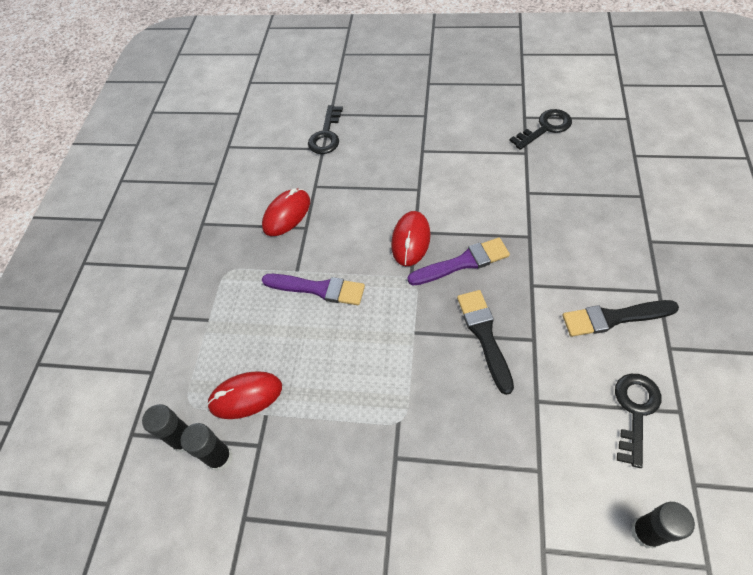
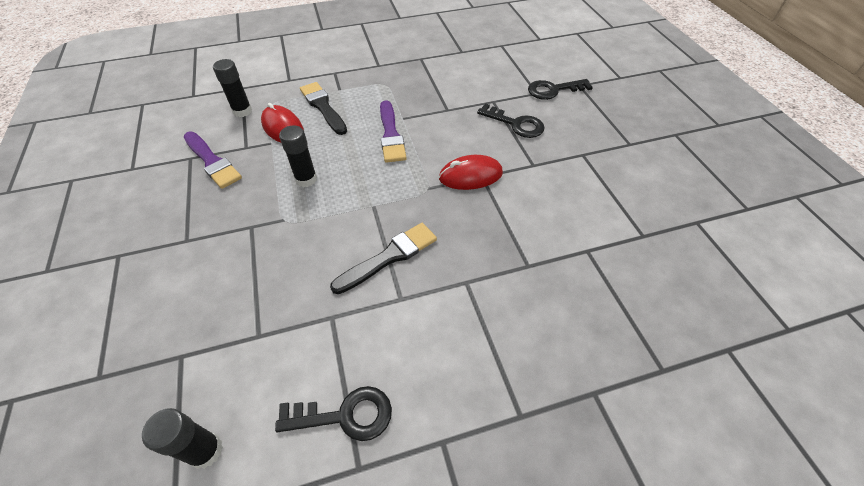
camera: 60 degrees right, 5 degrees down
black glue stick [181,423,233,471] -> black glue stick moved to [279,125,317,187]
red mouse [262,188,310,236] -> none
purple brush [407,237,510,286] -> purple brush moved to [184,132,242,189]
black key [509,109,572,150] -> black key moved to [477,103,545,138]
black brush [562,300,679,337] -> black brush moved to [300,82,347,135]

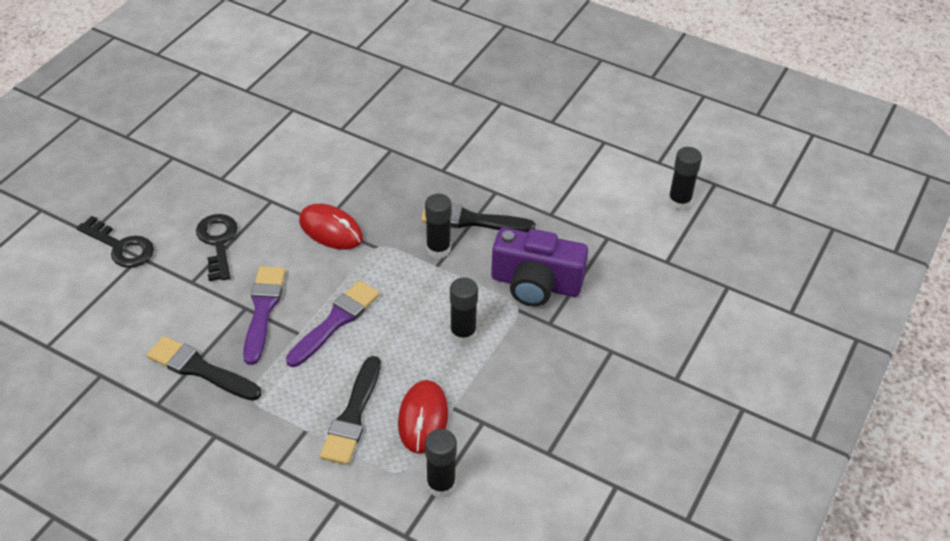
camera: 135 degrees left, 5 degrees down
purple brush [184,132,242,189] -> purple brush moved to [243,266,285,365]
black key [275,386,392,441] -> none
none -> black brush [147,336,261,401]
none -> black glue stick [425,194,452,259]
none -> purple camera [491,228,588,306]

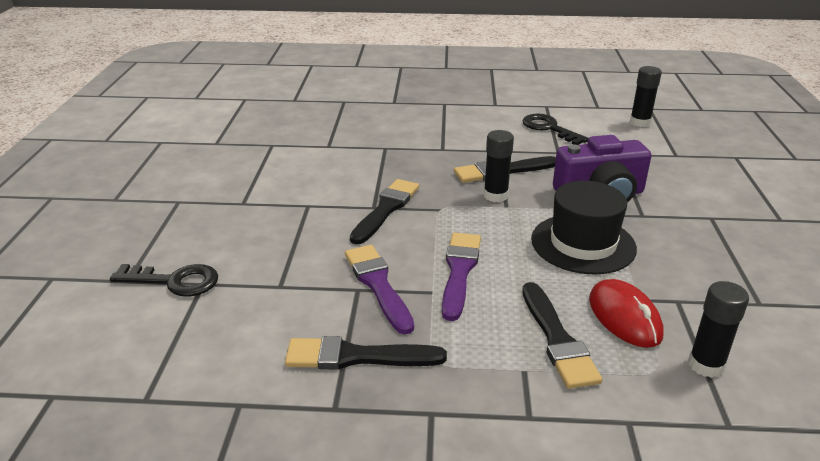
camera: 25 degrees left, 15 degrees down
black key [196,214,238,281] -> black key moved to [522,114,589,145]
red mouse [299,204,363,250] -> black brush [350,179,419,245]
black glue stick [450,277,478,344] -> black hat [531,181,637,275]

